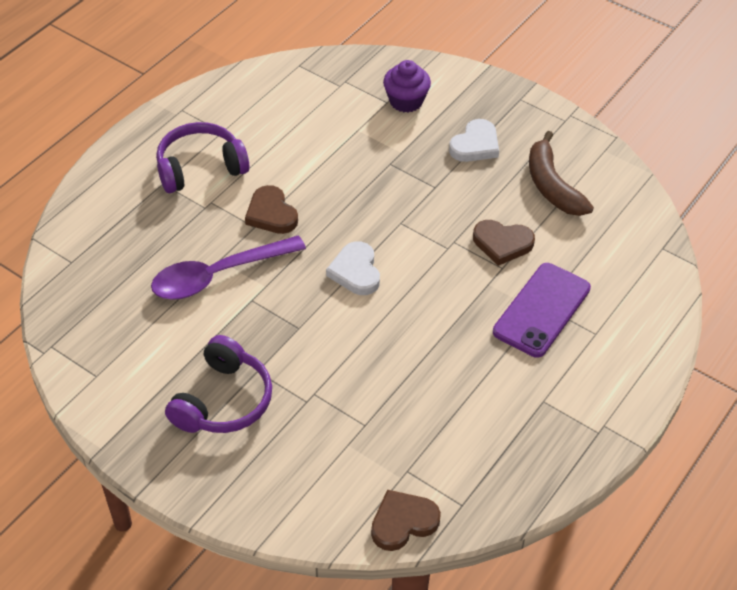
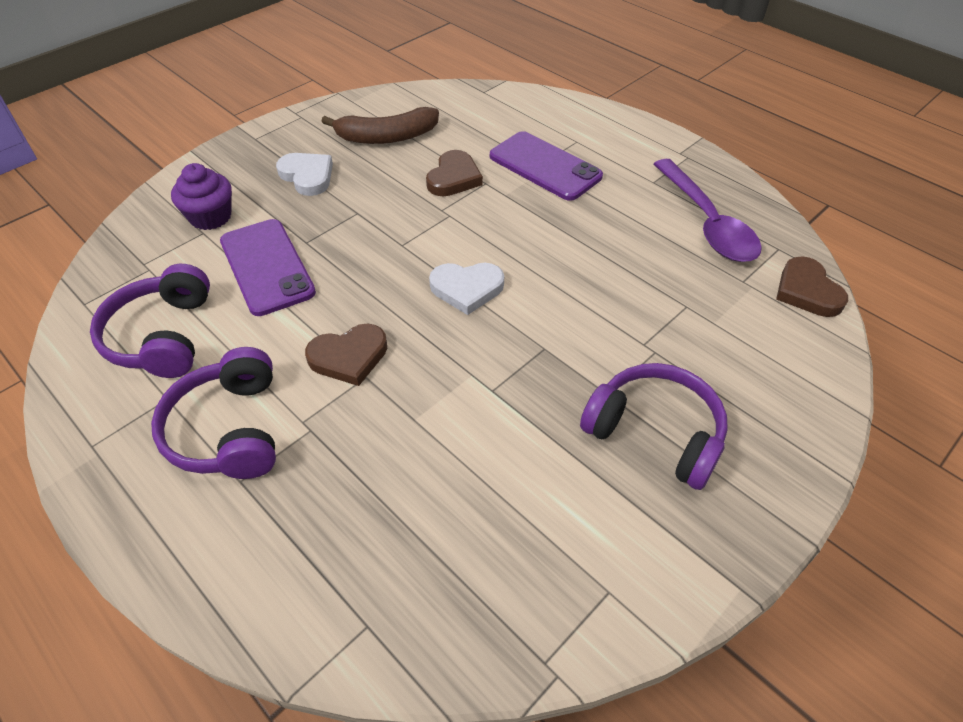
camera: 80 degrees left, 0 degrees up
purple spoon [151,235,306,300] -> purple spoon moved to [654,159,762,262]
none -> purple headphones [90,264,210,378]
none -> purple phone [220,219,316,316]

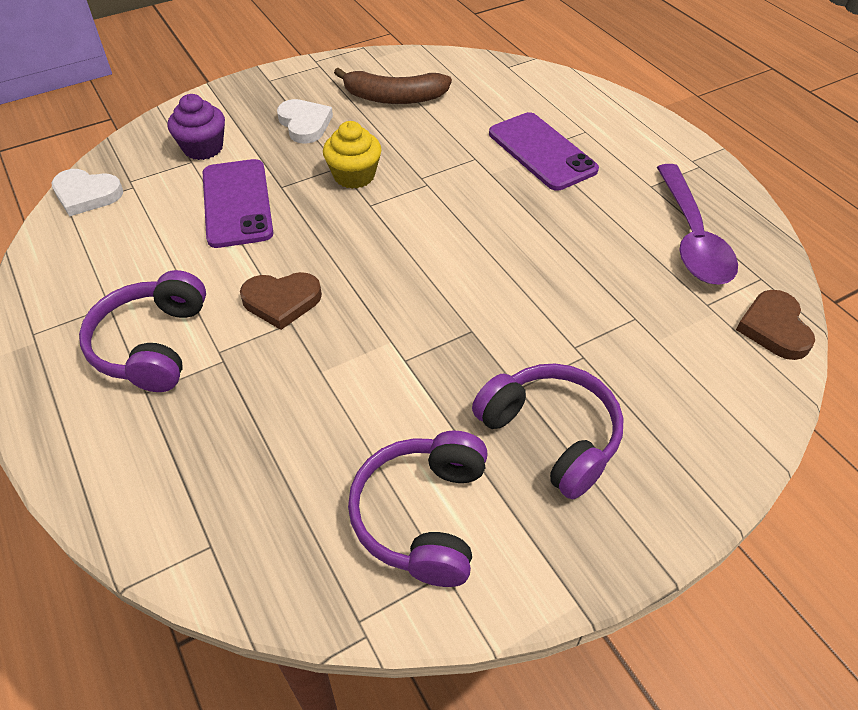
camera: 15 degrees right, 0 degrees up
purple headphones [90,264,210,378] -> purple headphones moved to [348,431,488,587]
brown heart [426,150,483,196] -> none
white heart [429,263,504,315] -> white heart moved to [51,169,123,217]
none -> yellow cupcake [323,121,381,189]

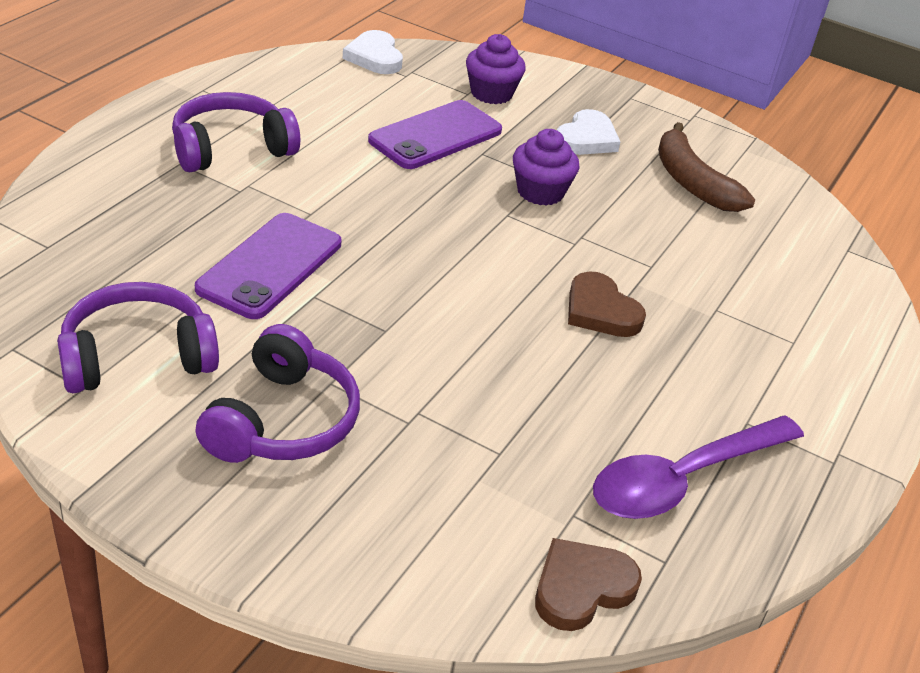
camera: 55 degrees right, 10 degrees down
brown heart [240,272,322,330] -> brown heart moved to [568,271,646,337]
yellow cupcake [323,121,381,189] -> purple cupcake [513,129,579,206]
purple phone [489,112,599,191] -> purple phone moved to [195,213,341,319]

